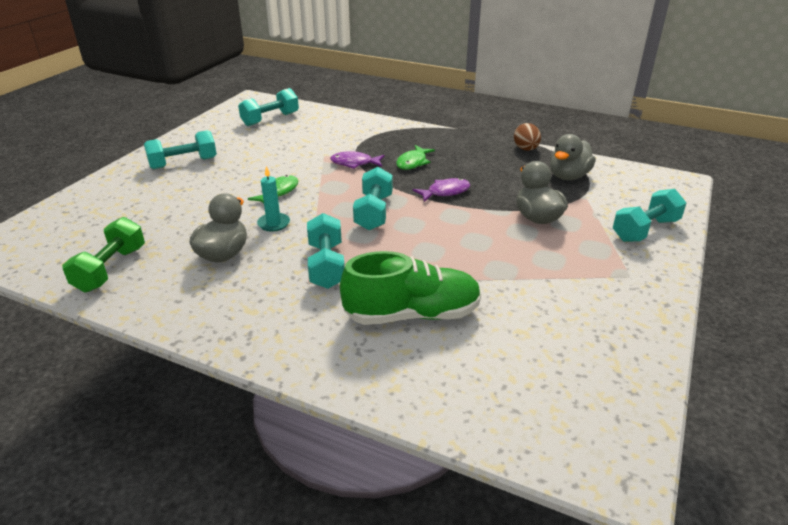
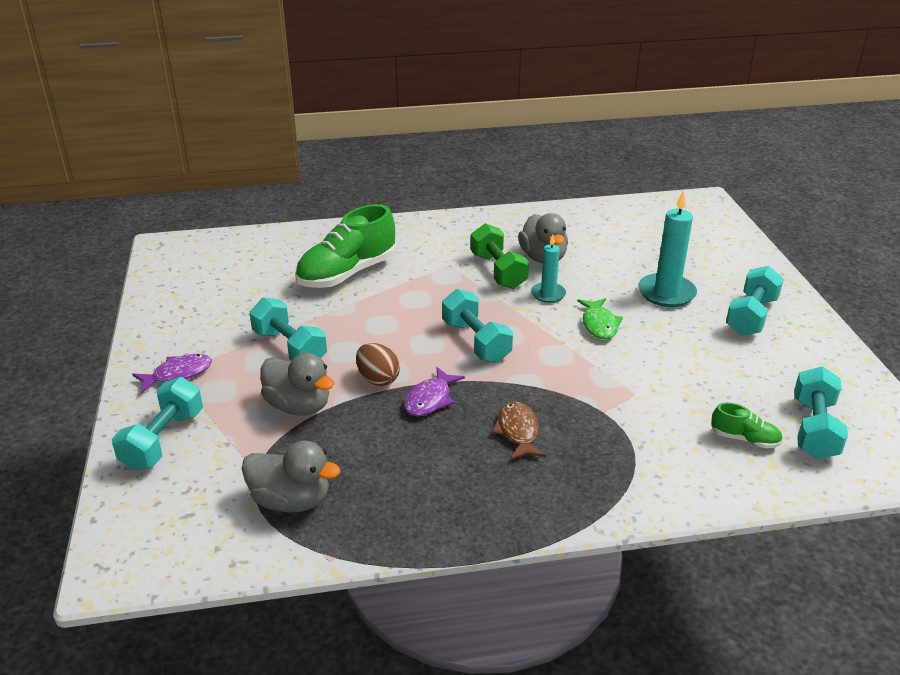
camera: 145 degrees right, 0 degrees up
green dumbbell [62,217,145,292] -> green dumbbell moved to [470,223,529,289]
turquoise dumbbell [307,213,345,289] -> turquoise dumbbell moved to [249,297,327,361]
purple fish [330,151,384,169] -> purple fish moved to [132,354,212,394]
green fish [396,145,435,170] -> brown fish [492,401,546,460]
brown egg [514,123,541,151] -> brown egg moved to [356,343,400,386]
grey duck [550,134,596,180] -> grey duck turned 105 degrees clockwise [242,440,340,513]
none -> turquoise candle [638,190,697,307]
none -> green shoe [711,402,783,448]

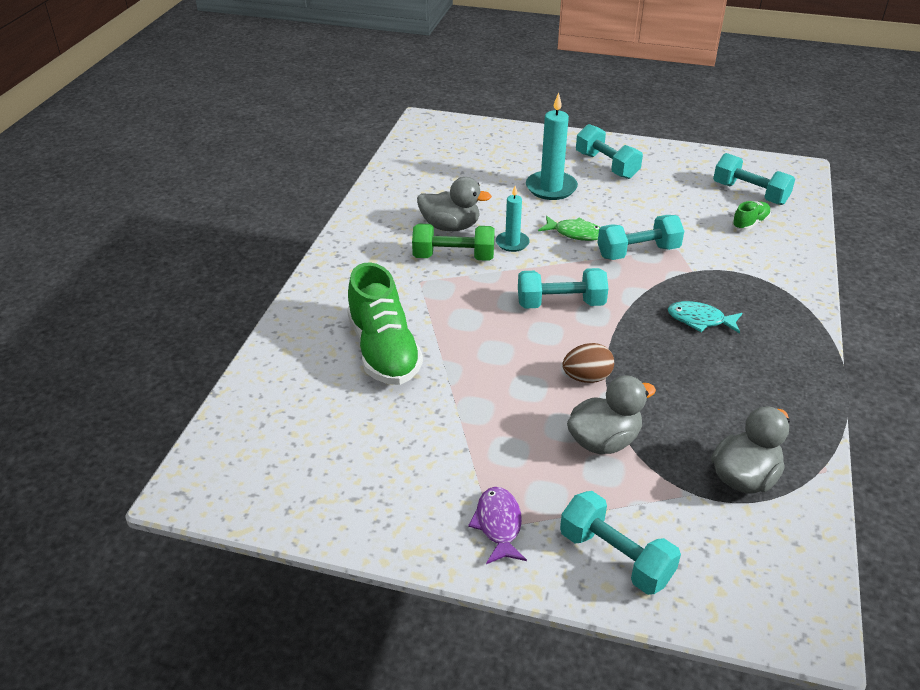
camera: 65 degrees left, 5 degrees up
turquoise dumbbell [249,297,327,361] -> turquoise dumbbell moved to [598,215,684,260]
purple fish [404,367,465,416] -> none
brown fish [492,401,546,460] -> turquoise fish [668,301,742,334]

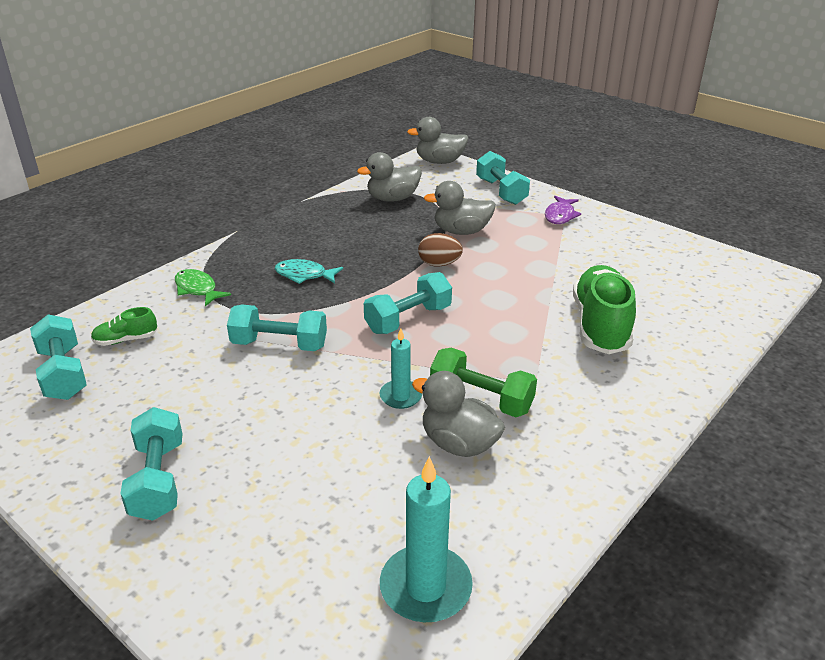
camera: 155 degrees left, 5 degrees down
turquoise dumbbell [518,268,608,309] -> turquoise dumbbell turned 60 degrees counterclockwise [364,272,452,334]
turquoise candle [526,92,578,200] -> turquoise candle moved to [380,456,473,622]
green fish [538,216,601,241] -> green fish moved to [175,269,231,306]
turquoise fish [668,301,742,334] -> turquoise fish turned 150 degrees clockwise [275,259,343,284]
none -> grey duck [407,117,468,164]

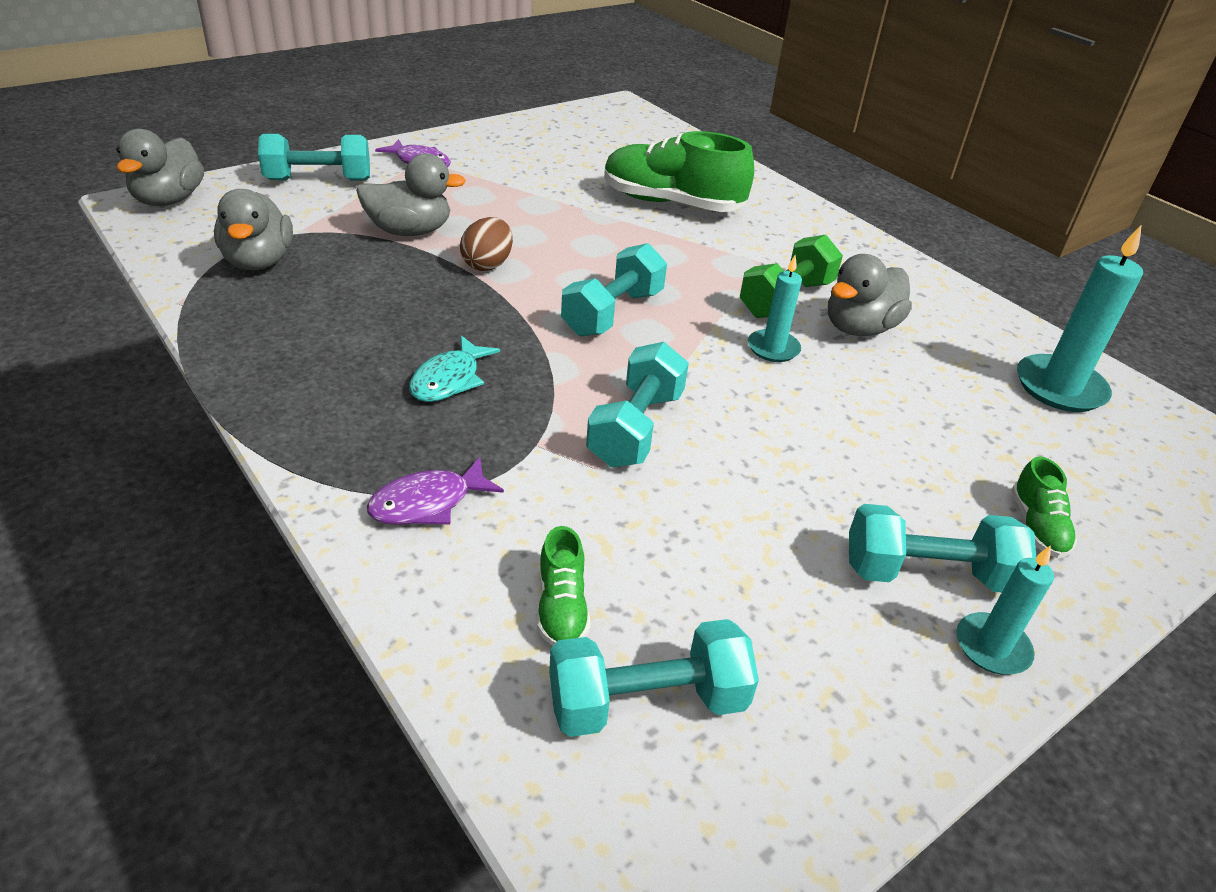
camera: 80 degrees left, 5 degrees up
green fish [175,269,231,306] -> purple fish [367,457,504,525]
turquoise dumbbell [364,272,452,334] -> turquoise dumbbell turned 60 degrees clockwise [561,243,667,337]
grey duck [424,181,496,235] -> grey duck turned 105 degrees counterclockwise [356,153,466,236]
none -> turquoise candle [957,545,1054,675]
none -> green shoe [1011,456,1077,558]

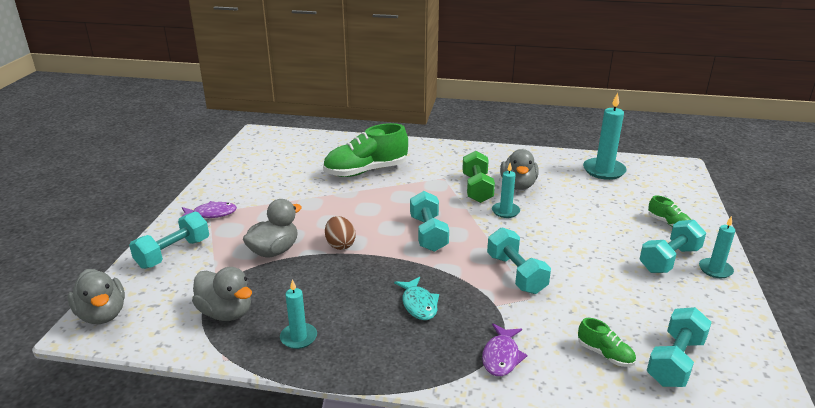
camera: 40 degrees left, 10 degrees down
none -> turquoise candle [280,279,317,349]

